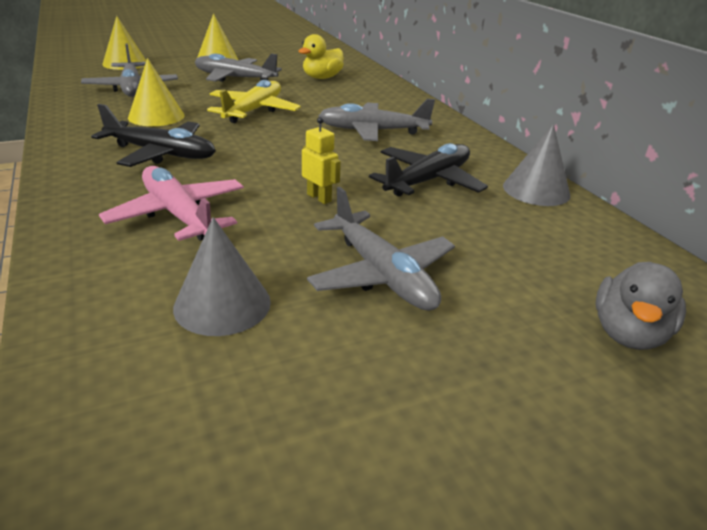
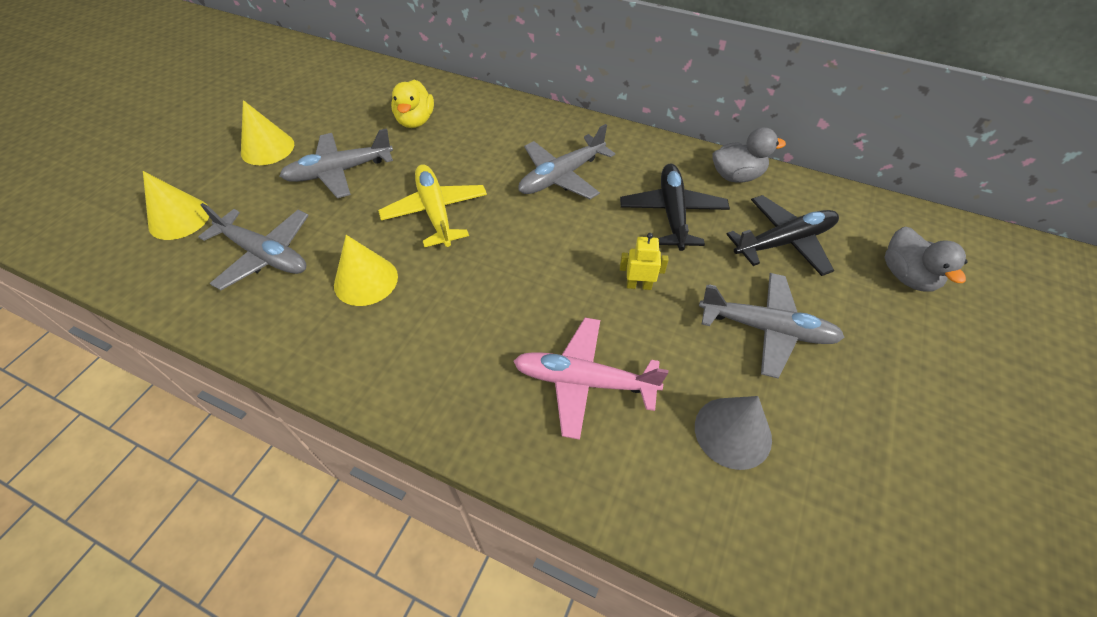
camera: 40 degrees left, 20 degrees up
black plane [91,104,216,167] -> black plane moved to [726,195,839,276]
grey cone [503,124,570,206] -> grey duck [713,127,786,183]

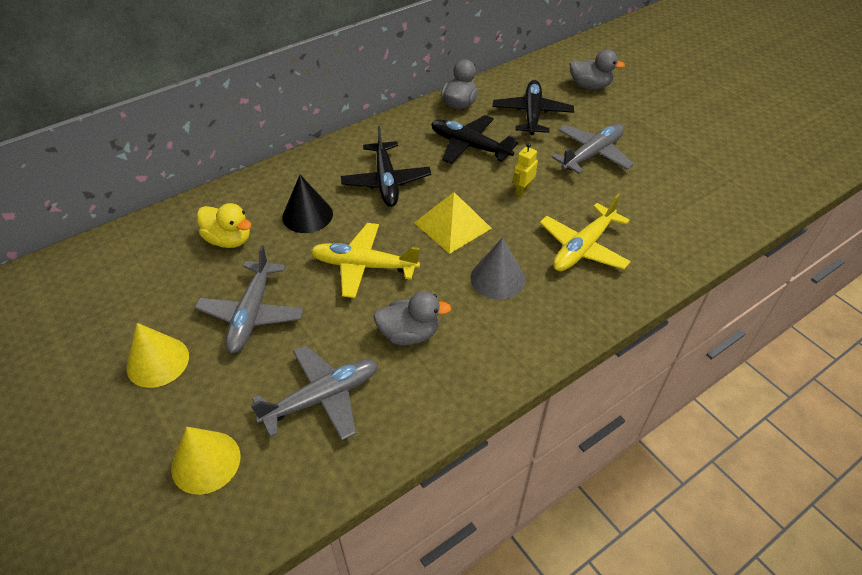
camera: 60 degrees left, 5 degrees down
yellow cone [334,235,398,306] -> grey duck [373,291,451,345]
pink plane [513,318,668,440] -> yellow plane [540,194,631,271]
grey plane [518,124,615,199] -> black plane [341,126,431,207]
grey cone [695,396,772,470] -> grey cone moved to [471,238,525,299]
none -> black cone [282,175,333,233]
none -> yellow pyramid [414,192,492,254]

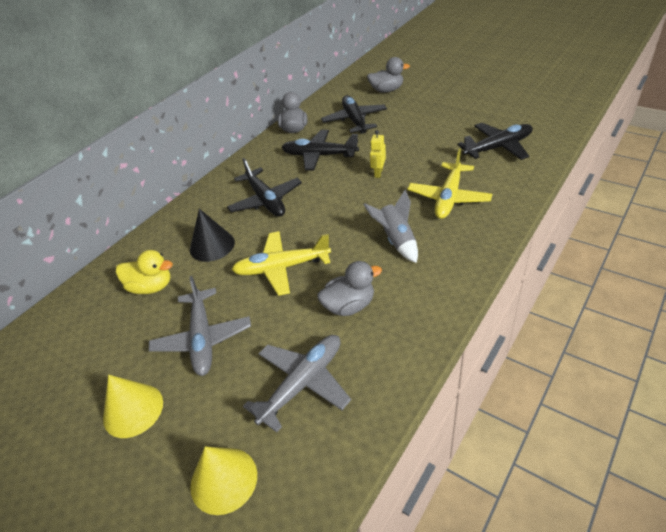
camera: 15 degrees left, 5 degrees down
yellow pyramid [414,192,492,254] -> none
grey cone [471,238,525,299] -> grey rocket [364,190,418,263]
grey plane [552,124,634,174] -> none
none -> black plane [457,123,533,160]

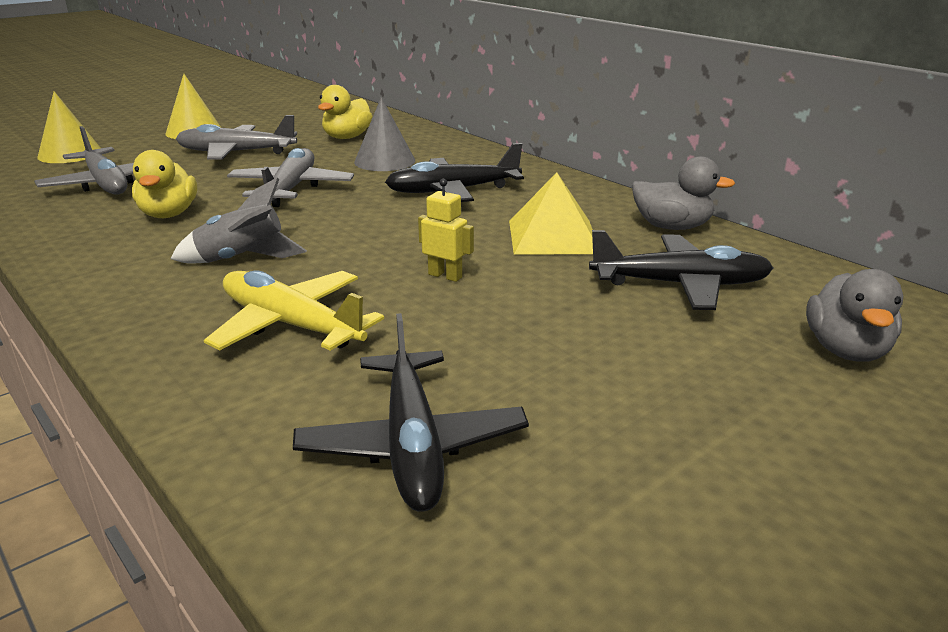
camera: 100 degrees right, 15 degrees down
black cone [190,209,235,262] -> grey cone [354,97,415,171]
yellow plane [232,231,331,296] -> grey plane [227,148,354,207]
black plane [281,130,359,171] -> yellow pyramid [509,172,593,255]
grey duck [317,261,382,316] -> yellow duck [132,150,197,218]

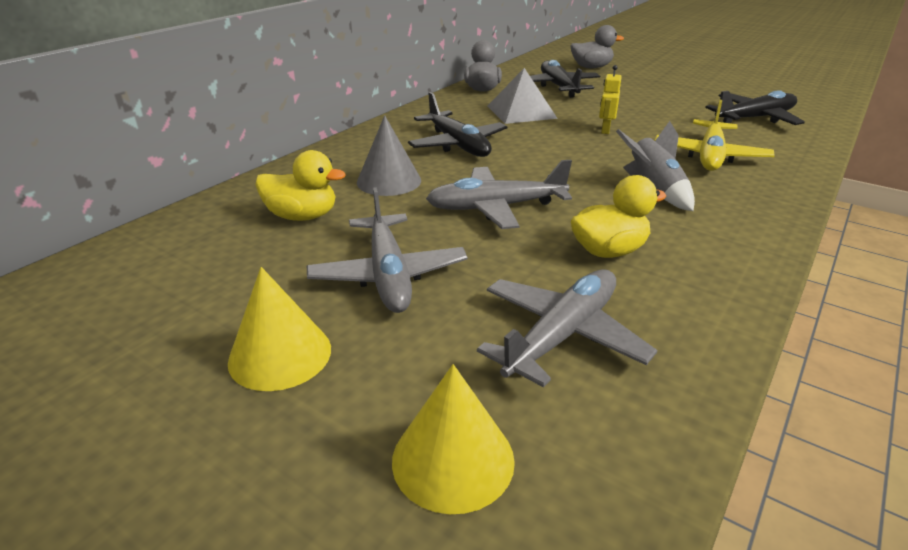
camera: 105 degrees left, 5 degrees up
yellow pyramid [509,172,593,255] -> grey pyramid [488,68,558,124]

